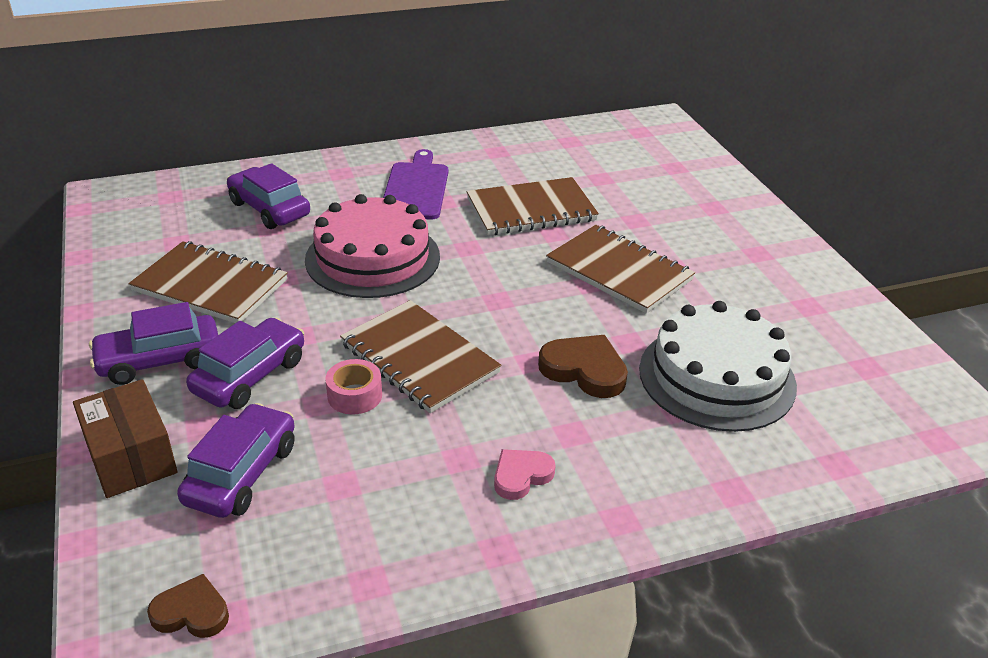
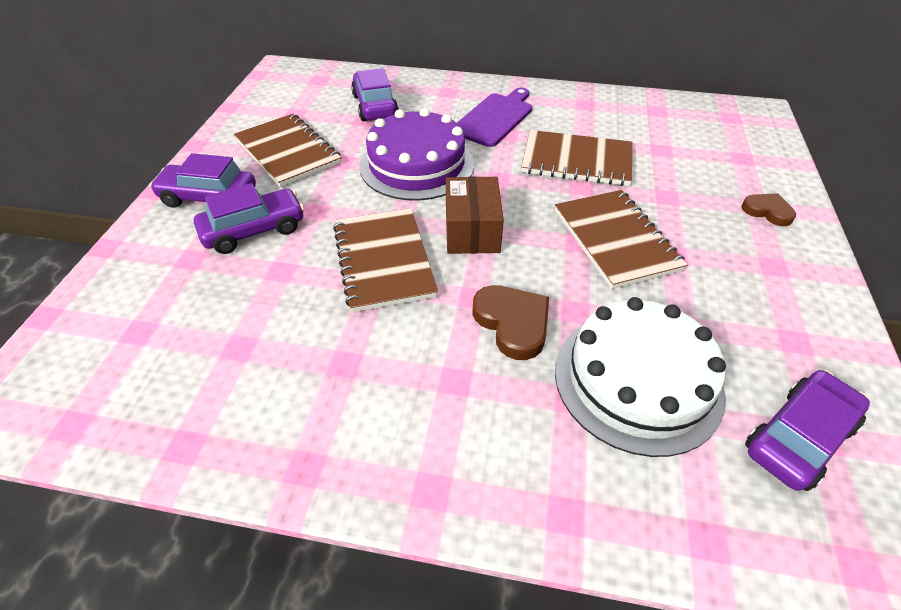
camera: 30 degrees right, 10 degrees up
brown box [73,379,178,498] -> brown box moved to [446,176,504,254]
brown heart [147,574,229,638] -> brown heart moved to [742,193,796,226]
purple car [177,403,295,518] -> purple car moved to [745,370,870,491]
pink cake [305,194,440,298] -> purple cake [359,108,474,200]
pink tape [325,359,382,414] -> none
pink heart [494,449,556,500] -> none

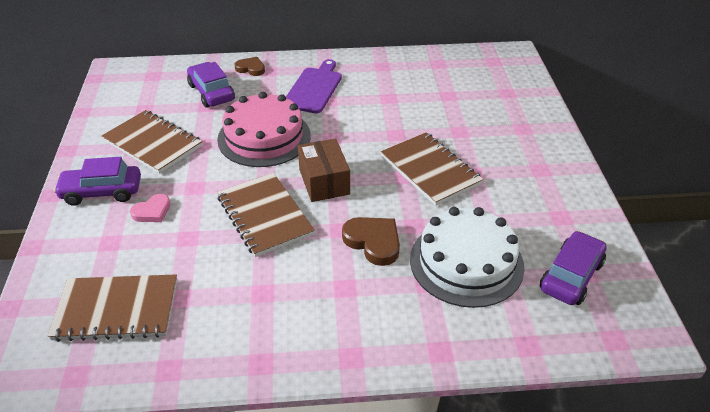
camera: 15 degrees left, 5 degrees down
purple car [194,183,304,254] -> pink heart [130,194,171,222]
purple cake [359,108,474,200] -> pink cake [217,92,310,167]
brown notebook [521,130,632,186] -> brown notebook moved to [48,275,177,342]
brown heart [742,193,796,226] -> brown heart moved to [234,57,265,76]

